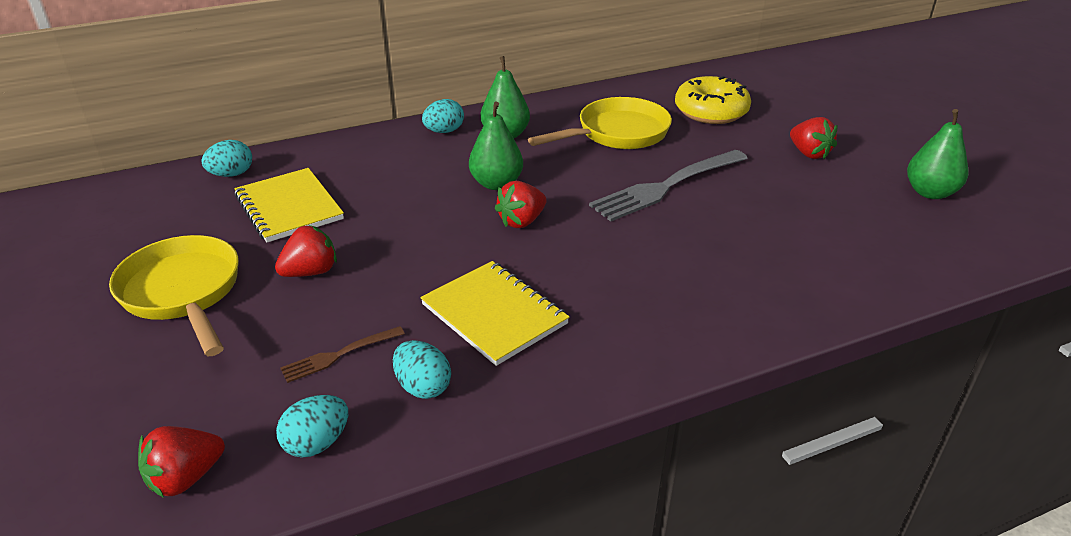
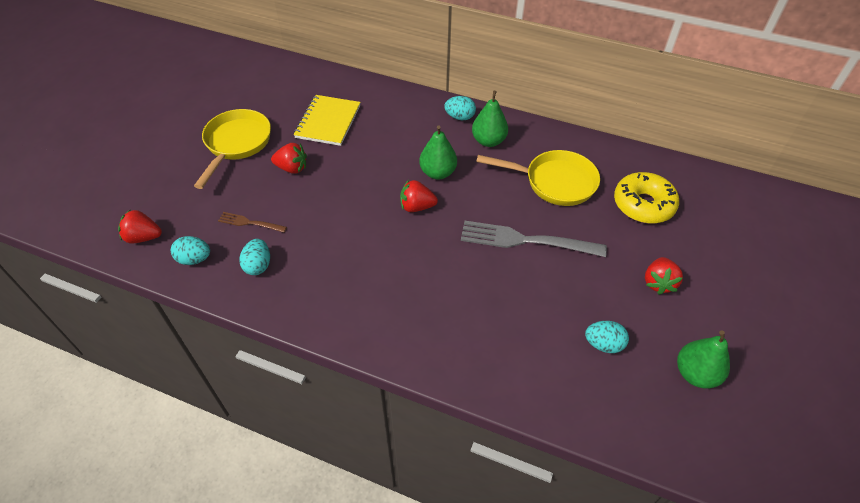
camera: 45 degrees right, 15 degrees up
turquoise egg [201,140,252,177] -> turquoise egg moved to [585,321,629,353]
yellow notebook [420,261,569,366] -> none

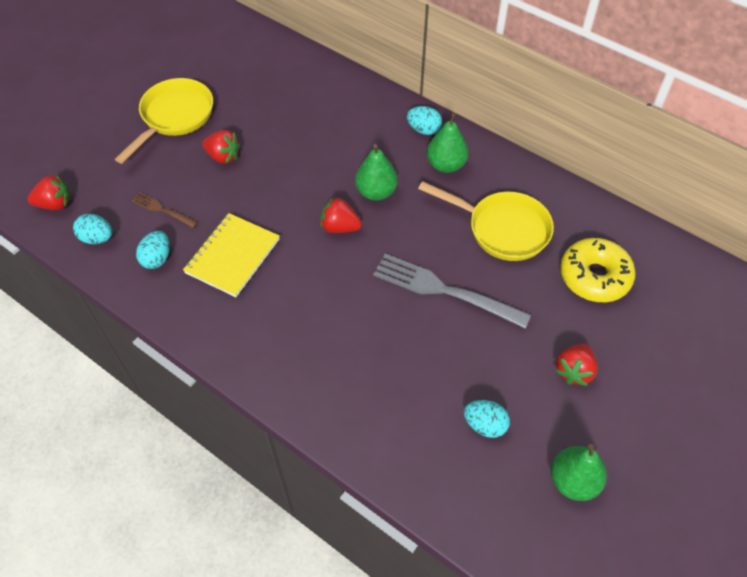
camera: 15 degrees right, 5 degrees up
red strawberry [118,209,162,244] -> red strawberry turned 150 degrees clockwise [27,175,71,210]
yellow notebook [294,95,361,146] -> yellow notebook moved to [183,213,280,297]

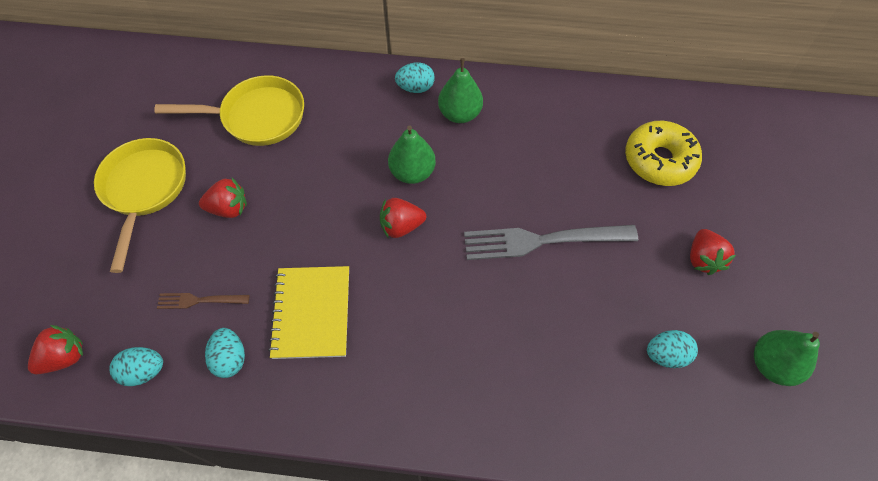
camera: 30 degrees left, 5 degrees up
yellow pan [418,181,554,261] -> yellow pan moved to [154,75,304,146]

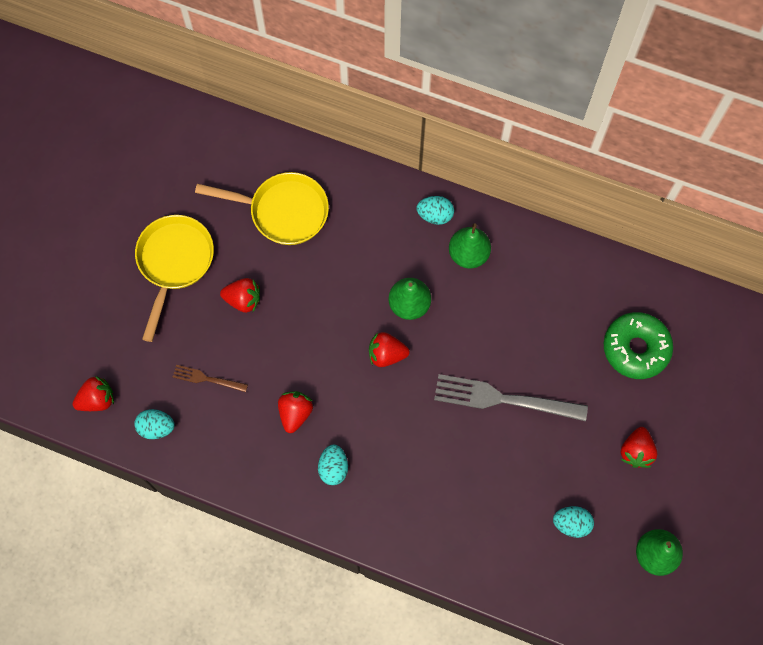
camera: 15 degrees right, 10 degrees up
turquoise egg [205,328,245,378] -> turquoise egg moved to [318,445,348,485]
yellow notebook [268,266,349,359] -> red strawberry [278,391,313,433]
yellow donut [625,121,702,186] -> green donut [604,312,673,379]

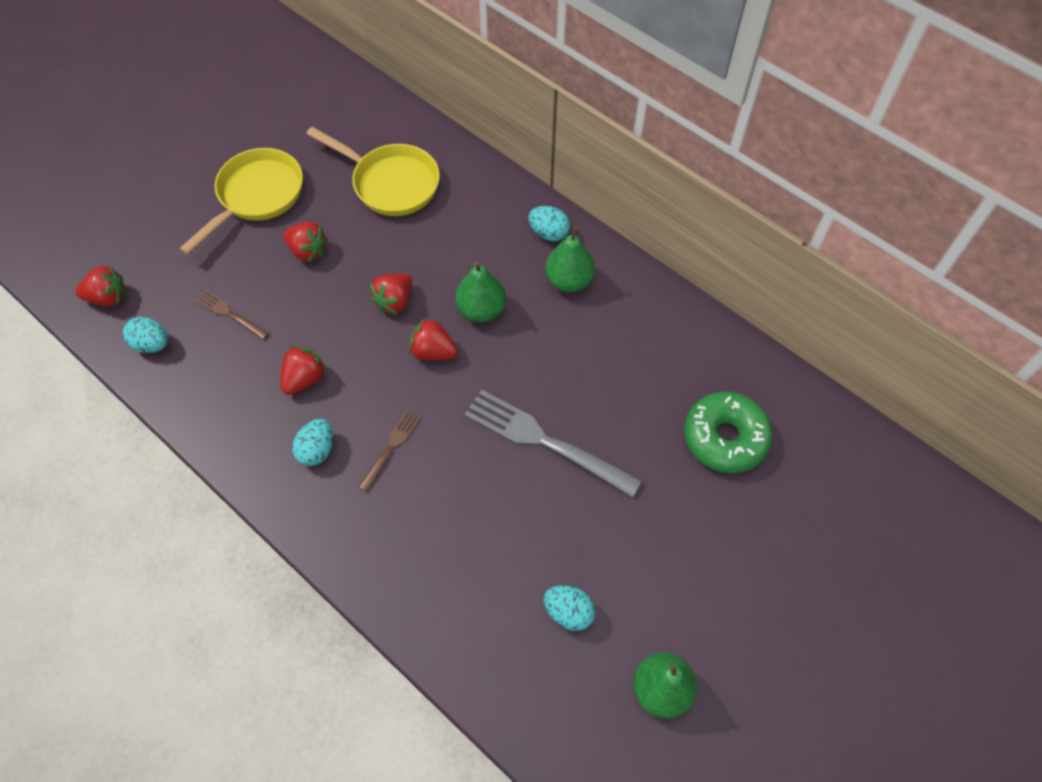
camera: 20 degrees right, 10 degrees down
red strawberry [621,427,658,468] -> red strawberry moved to [370,273,412,314]
none -> brown fork [358,410,421,492]

